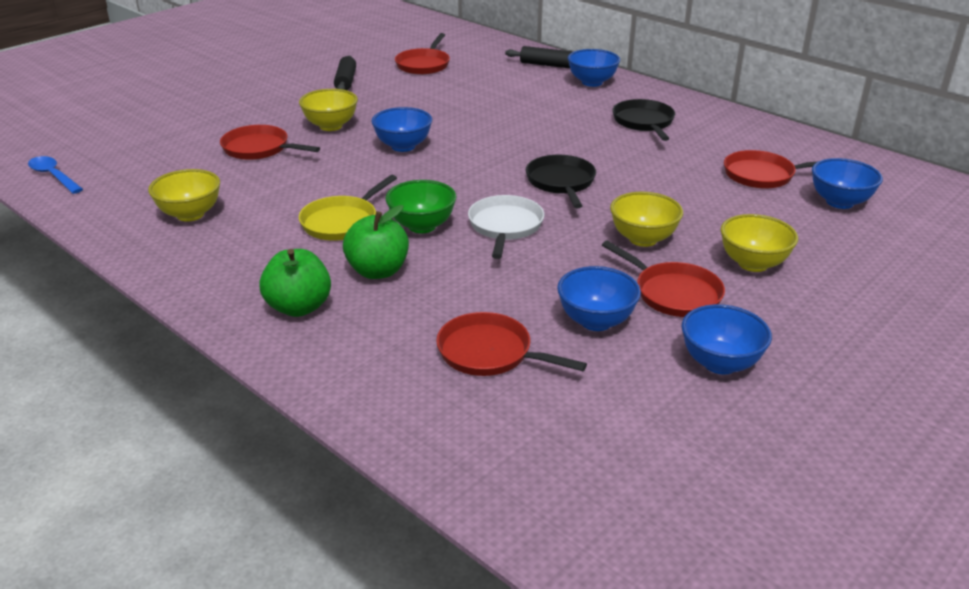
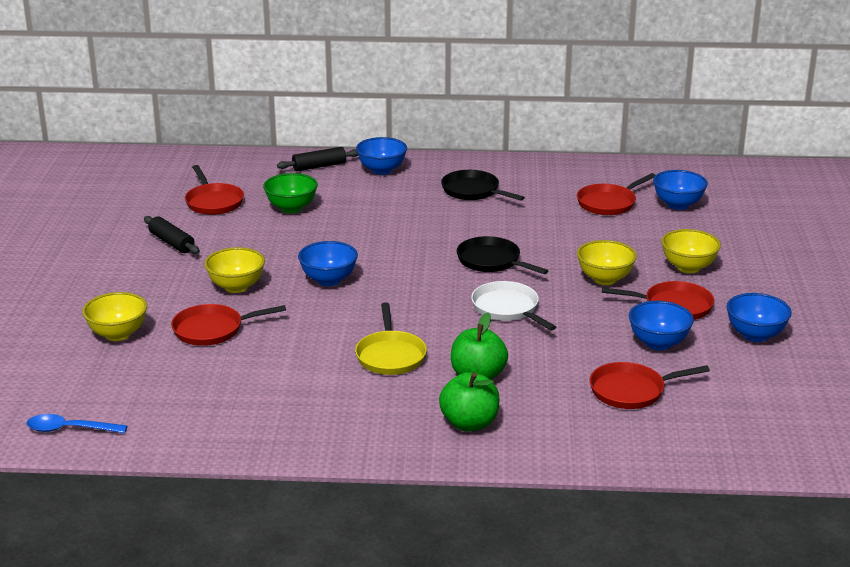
camera: 40 degrees left, 5 degrees down
yellow bowl [148,169,220,222] -> yellow bowl moved to [82,292,147,341]
green bowl [385,180,456,233] -> green bowl moved to [263,173,318,213]

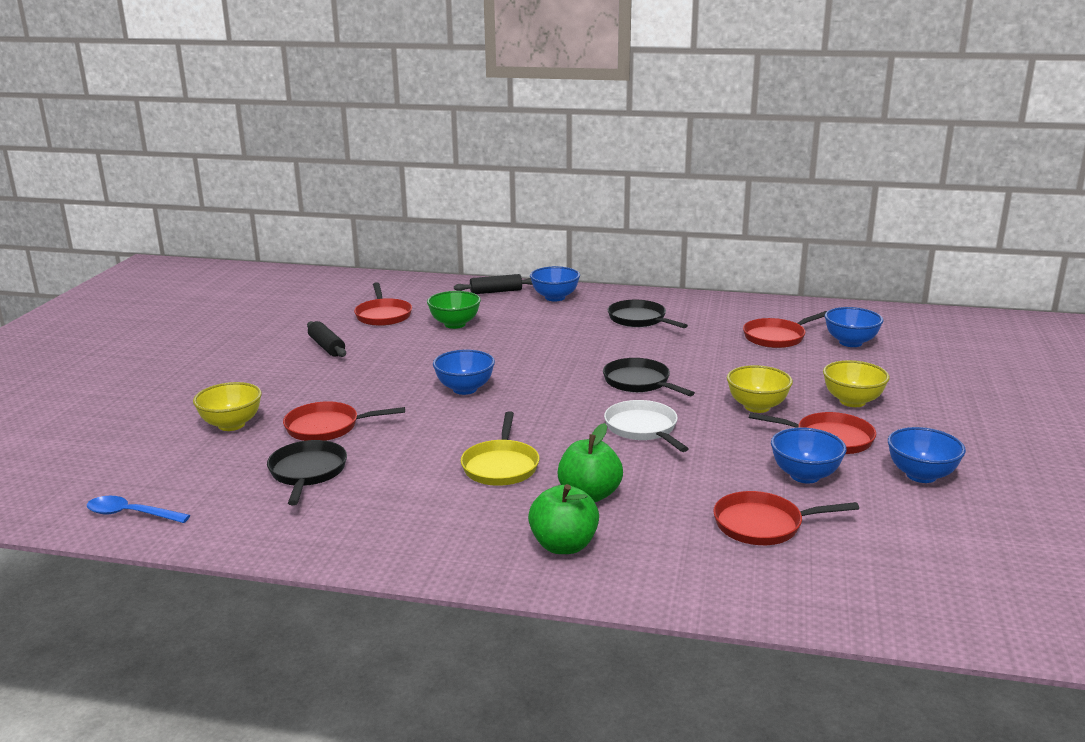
camera: 10 degrees right, 5 degrees down
yellow bowl [204,247,265,293] -> none
none -> black pan [267,440,347,505]

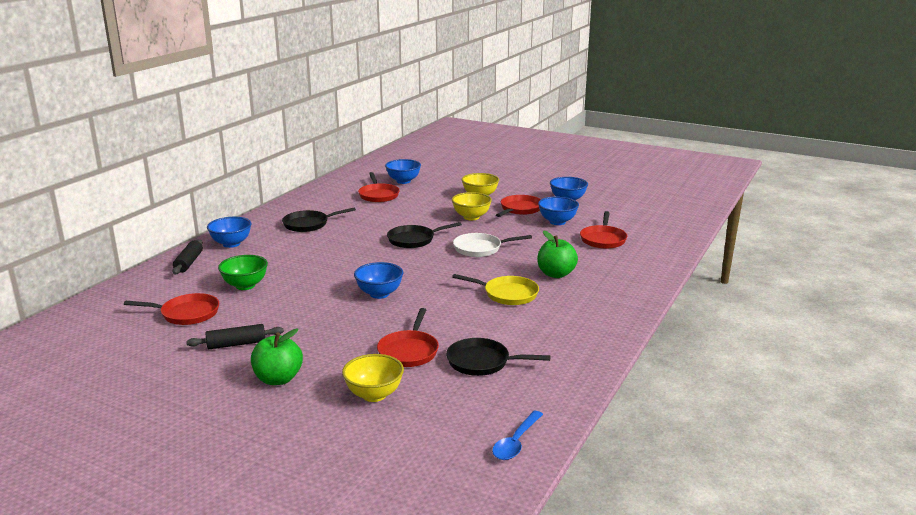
camera: 75 degrees left, 0 degrees up
green apple [528,484,599,554] -> green apple moved to [251,328,303,385]

